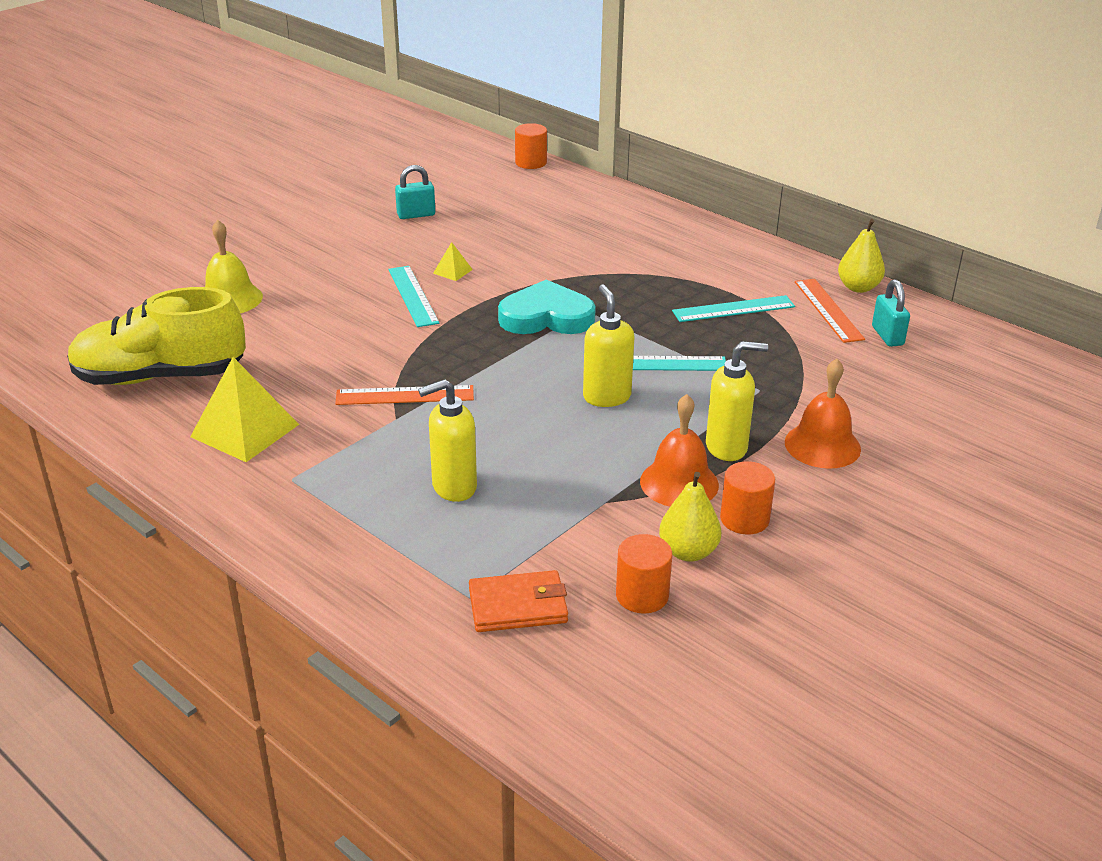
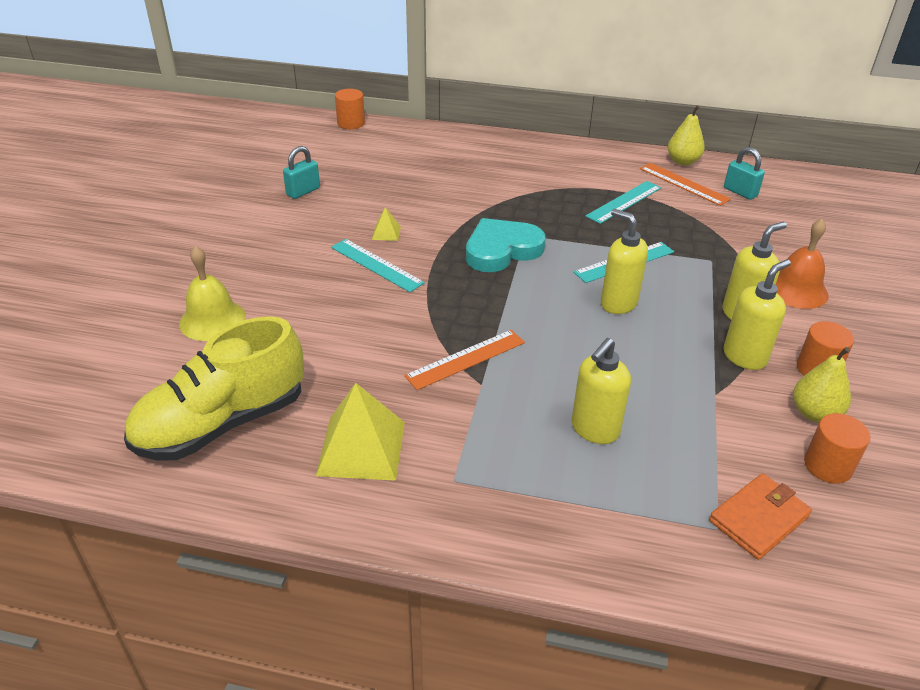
camera: 30 degrees left, 5 degrees up
orange bell [640,394,719,506] -> yellow soap dispenser [723,259,791,370]

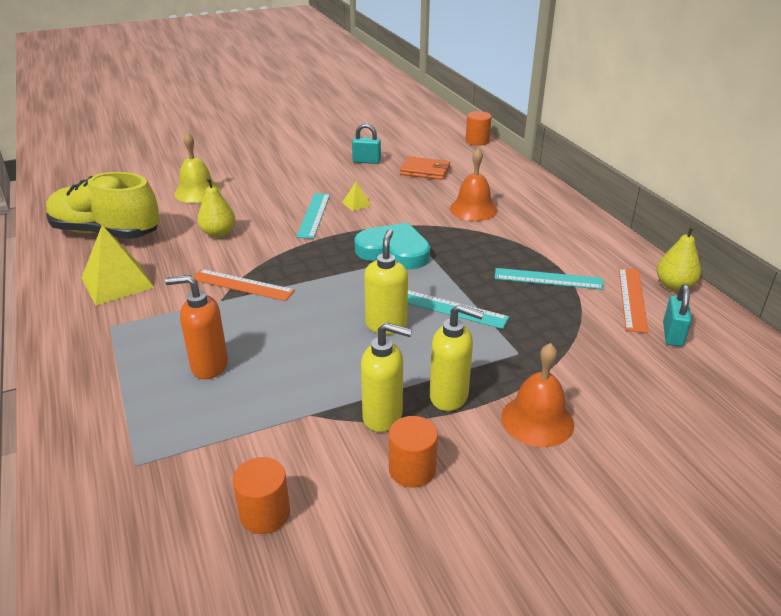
camera: 55 degrees right, 5 degrees down
yellow soap dispenser [571,338,631,444] -> orange soap dispenser [165,275,228,379]
orange wallet [709,473,812,560] -> orange wallet moved to [400,156,450,180]
yellow pear [793,347,851,422] -> yellow pear moved to [197,177,236,238]
none -> orange bell [450,148,497,221]

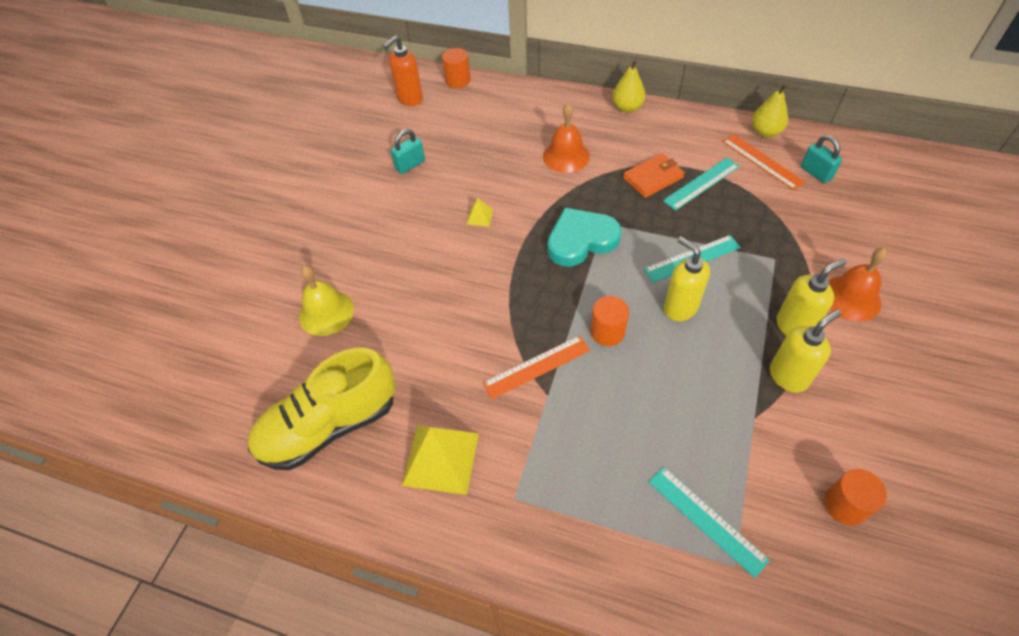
camera: 45 degrees left, 20 degrees up
orange soap dispenser [165,275,228,379] -> orange soap dispenser moved to [383,35,423,106]
yellow pear [197,177,236,238] -> yellow pear moved to [612,60,646,113]
turquoise ruler [296,193,330,239] -> turquoise ruler moved to [649,467,770,578]
orange cylinder [389,416,438,488] -> orange cylinder moved to [590,296,629,346]
orange wallet [400,156,450,180] -> orange wallet moved to [623,153,685,198]

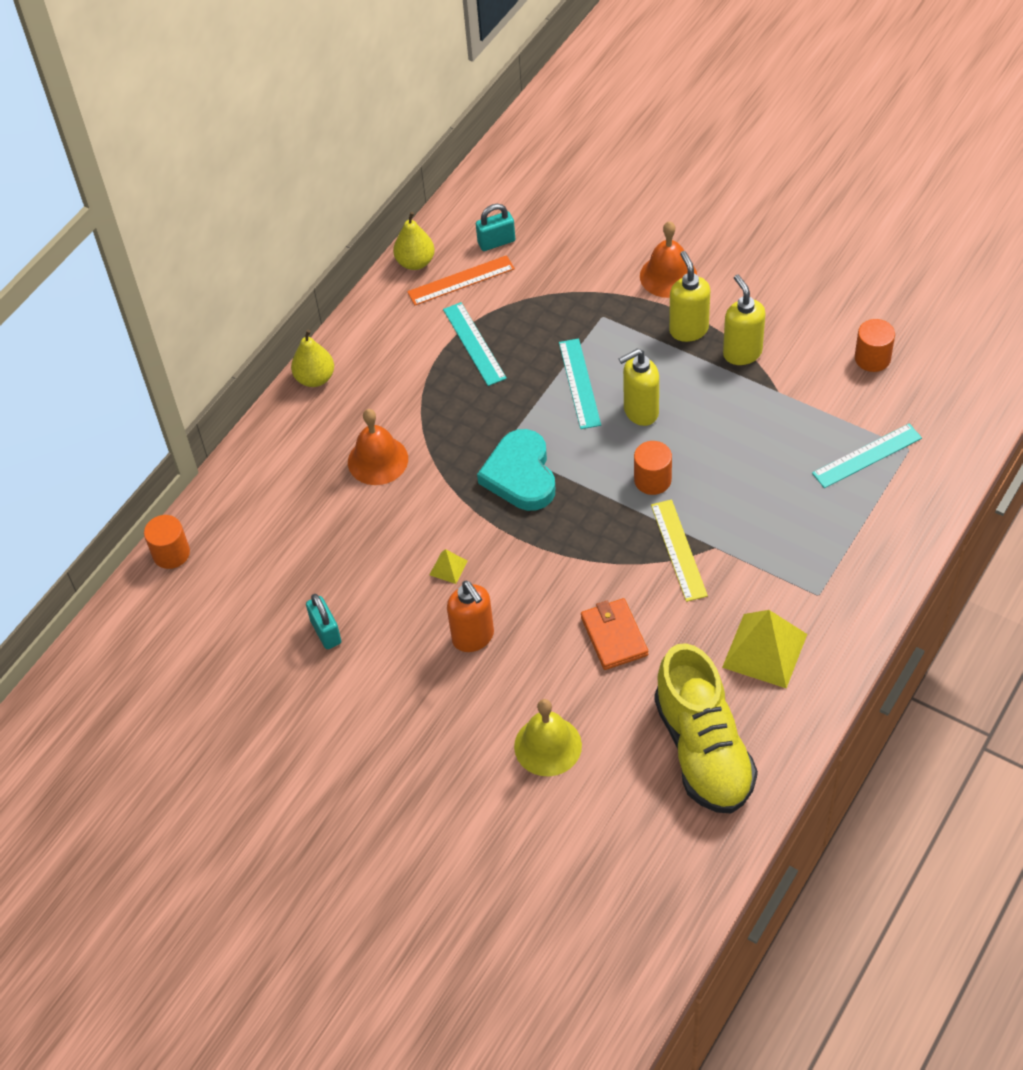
camera: 75 degrees left, 0 degrees up
orange soap dispenser [383,35,423,106] -> orange soap dispenser moved to [447,581,494,652]
orange ruler [482,335,590,399] -> yellow ruler [651,499,708,602]
orange wallet [623,153,685,198] -> orange wallet moved to [581,598,648,670]

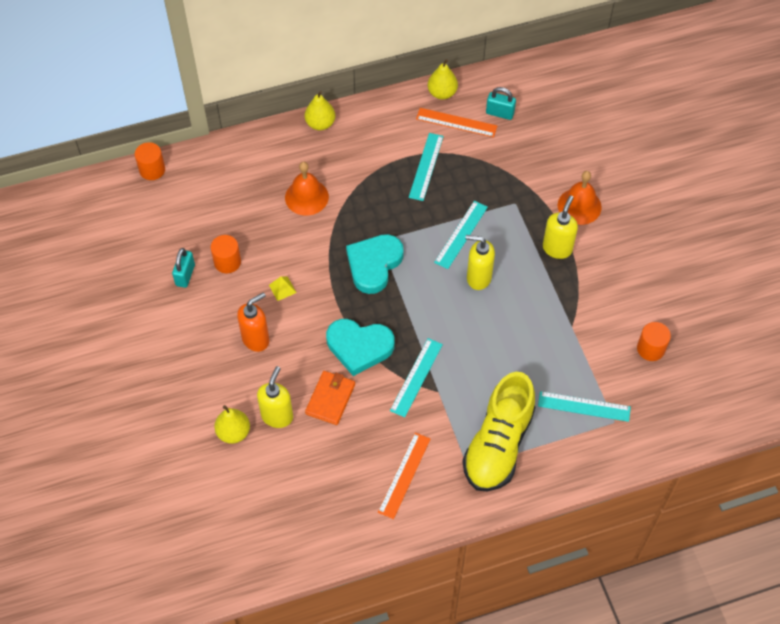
camera: 35 degrees right, 5 degrees up
orange soap dispenser [447,581,494,652] -> orange soap dispenser turned 135 degrees counterclockwise [237,292,270,352]
yellow bell [514,699,582,776] -> yellow pear [214,405,250,444]
orange cylinder [634,441,672,495] -> orange cylinder moved to [211,235,241,273]
yellow ruler [651,499,708,602] -> turquoise ruler [390,338,443,417]
yellow shoe [654,643,758,813] -> yellow shoe moved to [462,372,535,491]
yellow pyramid [722,610,807,689] -> orange ruler [378,433,430,519]
yellow soap dispenser [723,274,765,365] -> yellow soap dispenser moved to [257,366,293,428]
none -> turquoise heart [326,319,395,376]

